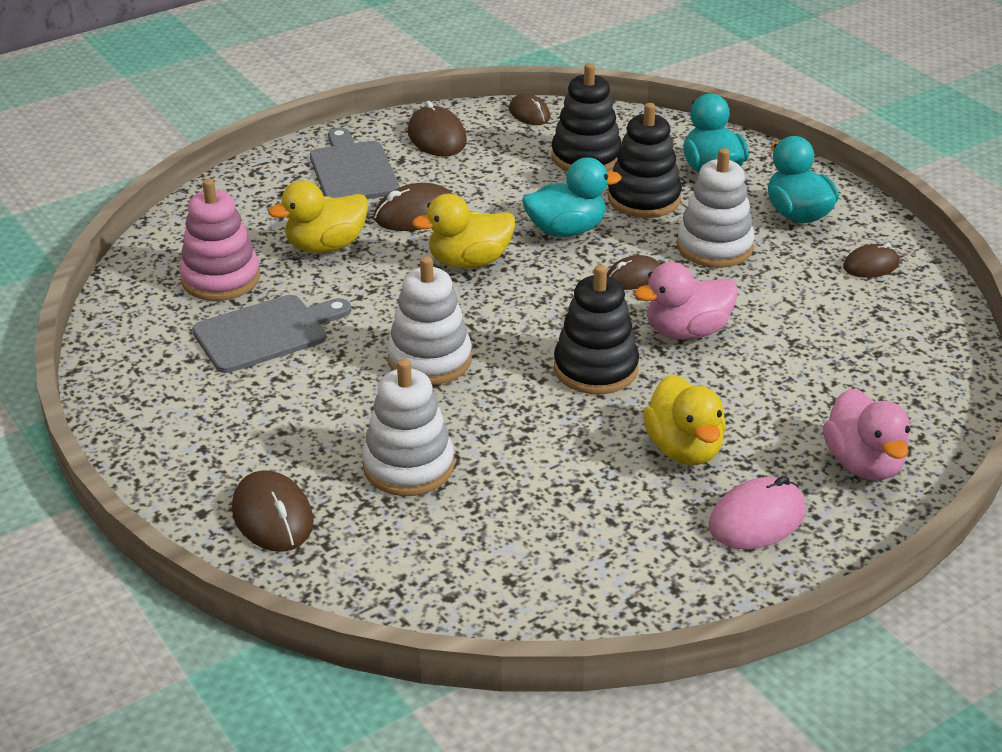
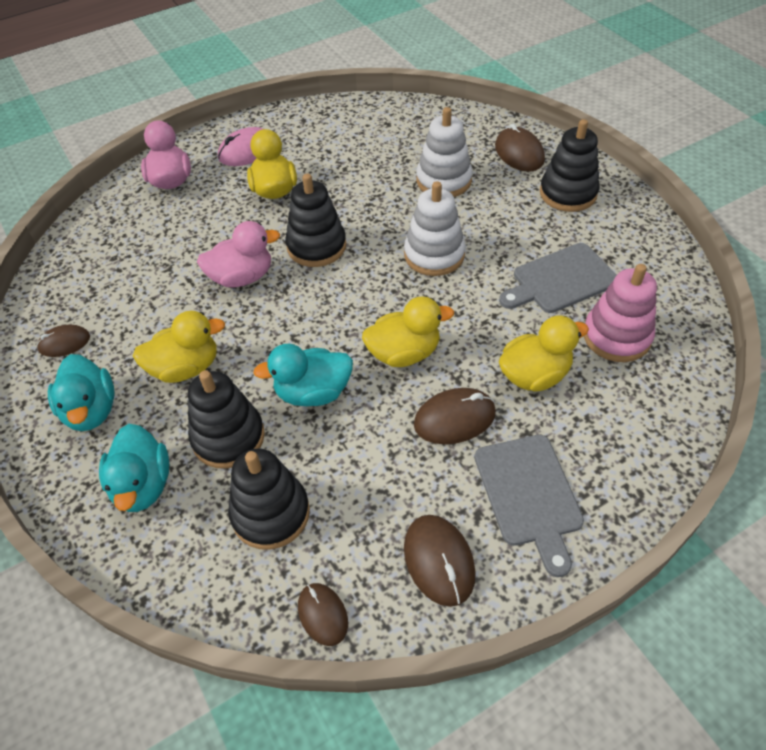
camera: 175 degrees left, 15 degrees up
brown mouse [607,255,660,290] -> none
white stacking toy [677,148,755,268] -> yellow duck [133,311,225,383]
none -> black stacking toy [540,119,600,212]

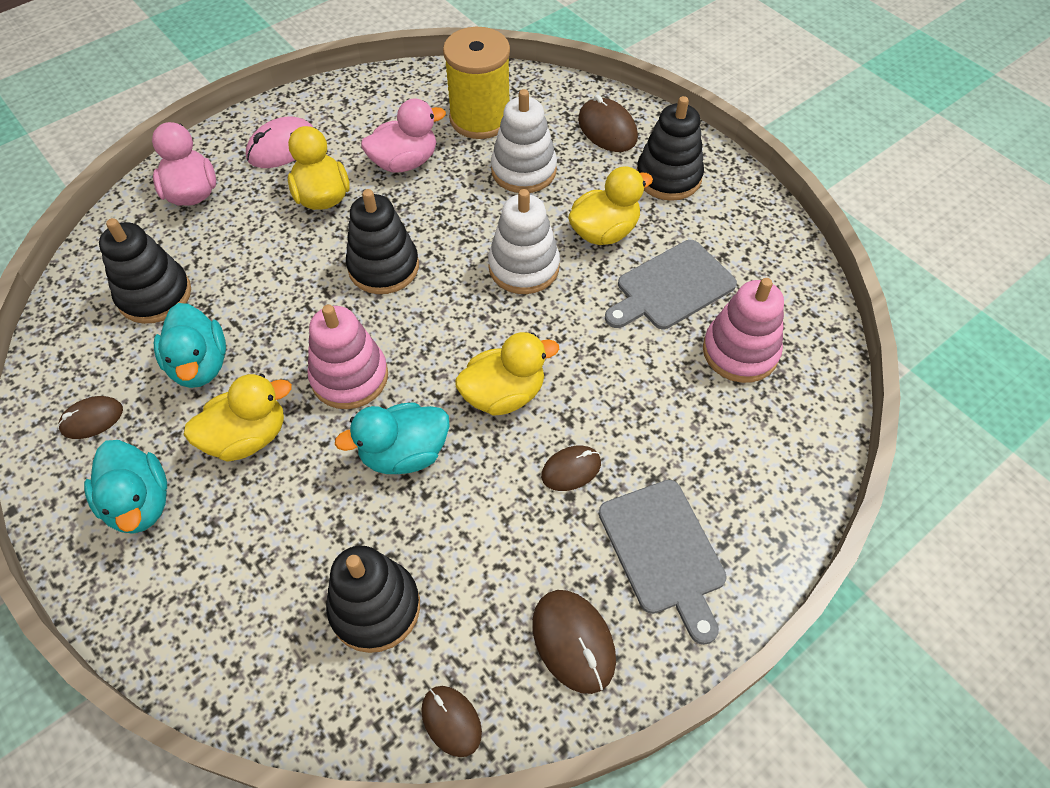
camera: 10 degrees left, 5 degrees up
turquoise duck [99,424,169,512] -> turquoise duck moved to [154,303,226,388]
black stacking toy [188,370,265,469] -> black stacking toy moved to [99,218,191,324]
pink duck [197,221,280,287] -> pink duck moved to [361,99,446,173]
brown mouse [414,388,496,444] -> brown mouse [541,446,601,491], size x0.66
yellow duck [499,316,589,392] -> yellow duck moved to [568,166,653,245]
none -> pink stacking toy [307,304,388,409]
none -> yellow spool [443,27,510,139]

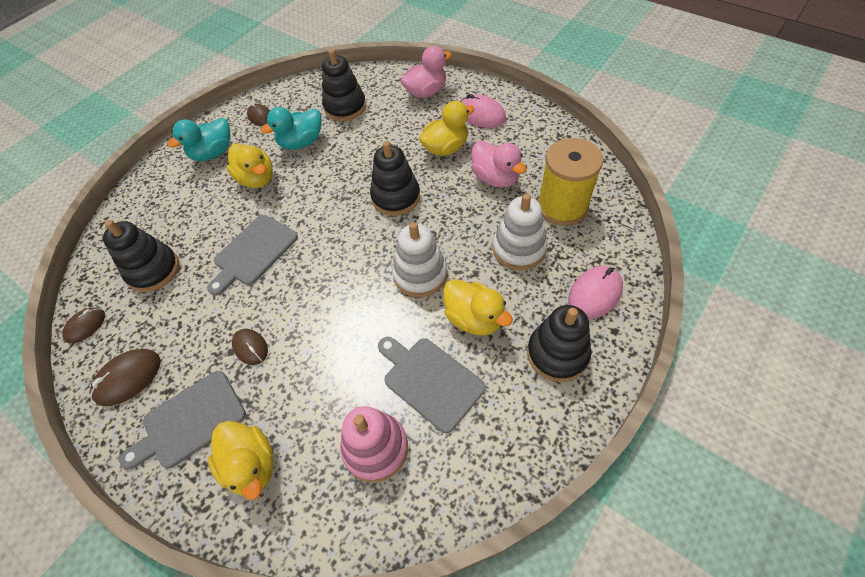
camera: 80 degrees right, 0 degrees up
pink stacking toy [307,304,388,409] -> none
turquoise duck [335,402,450,474] -> grey cutting board [207,215,298,296]
yellow duck [455,332,559,416] -> yellow duck moved to [208,421,274,500]
brown mouse [578,95,638,152] -> pink mouse [568,266,623,319]

